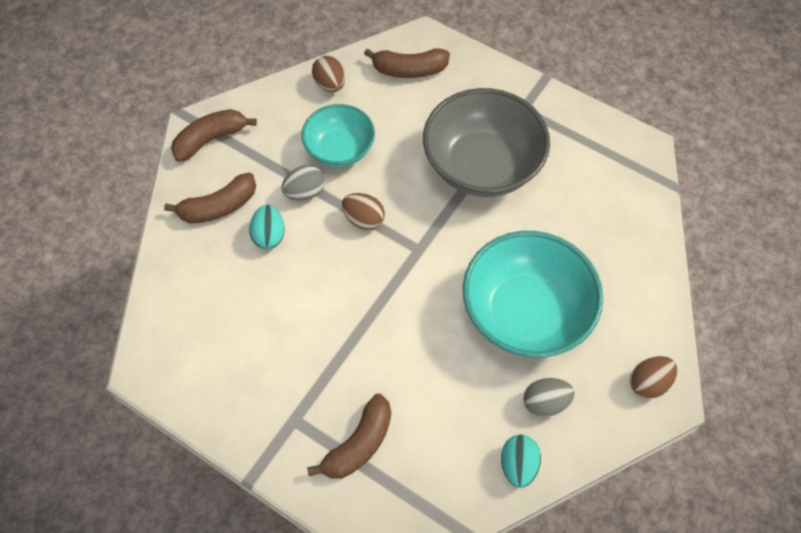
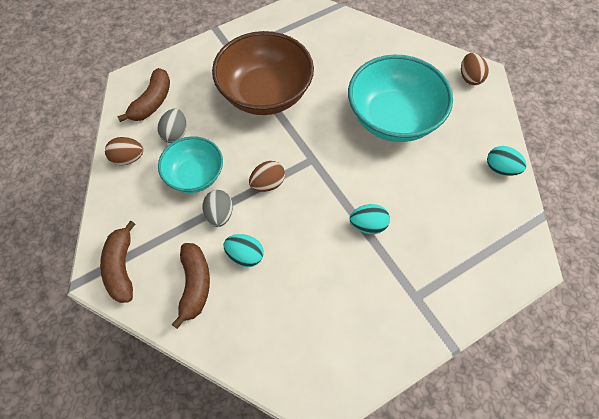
camera: 65 degrees left, 0 degrees up
brown banana [307,394,391,479] -> none
grey bowl [423,88,550,197] -> brown bowl [212,31,314,115]
grey egg [523,378,575,417] -> grey egg moved to [158,109,186,143]
none -> turquoise egg [350,204,390,234]

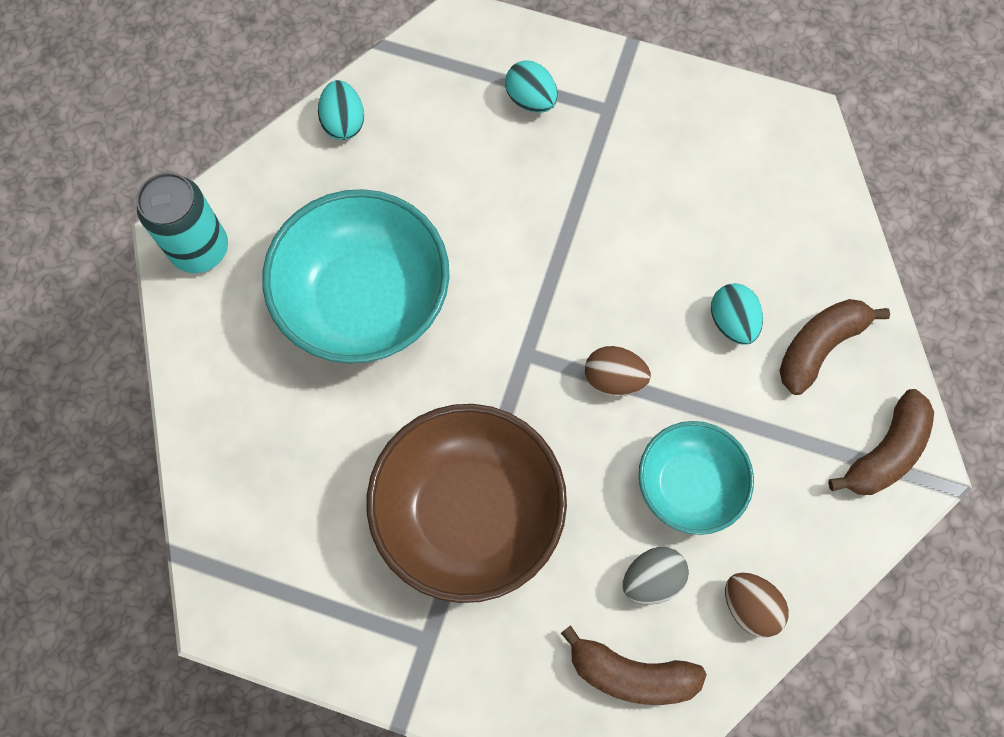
camera: 130 degrees left, 10 degrees up
brown banana [117,68,170,122] -> brown banana turned 150 degrees counterclockwise [561,625,707,705]
grey egg [203,190,233,227] -> none
turquoise egg [350,204,390,234] -> turquoise egg moved to [505,60,558,113]
brown egg [461,53,489,85] -> turquoise can [137,172,228,273]

